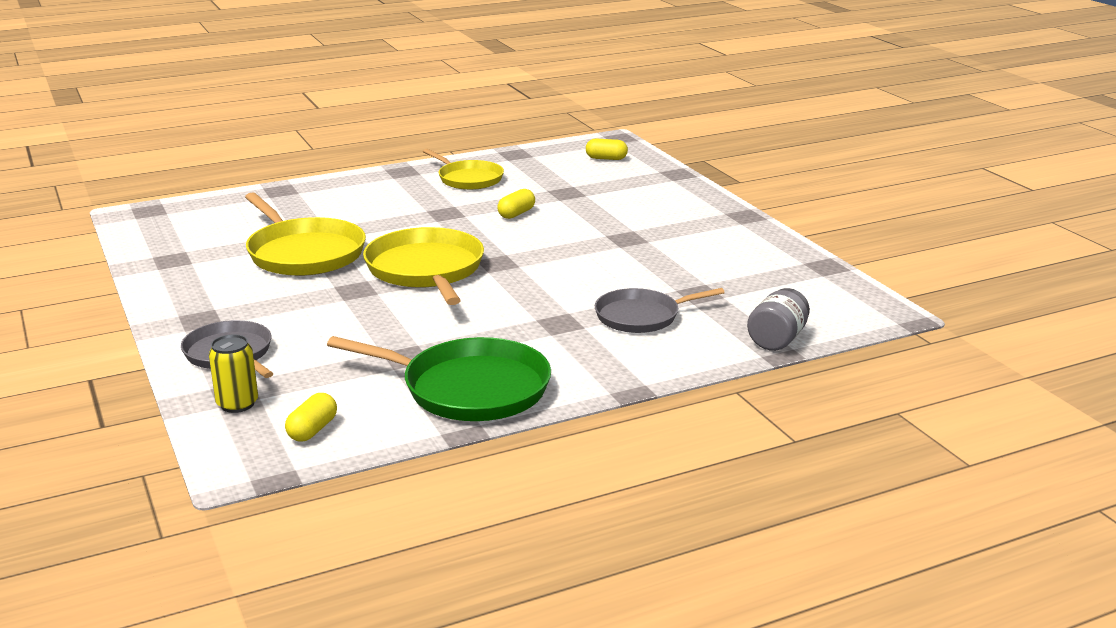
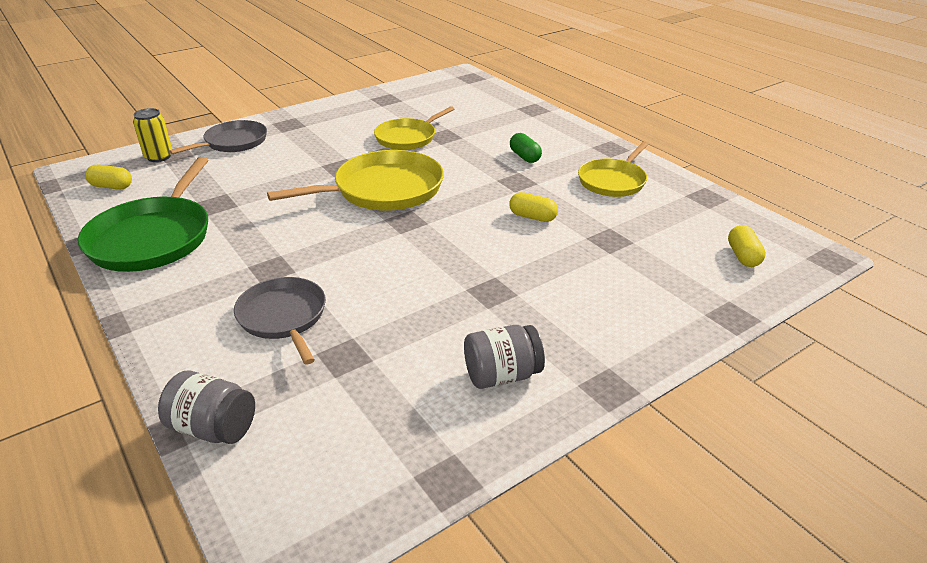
camera: 80 degrees right, 10 degrees up
yellow pan [245,193,366,276] -> yellow pan [374,106,454,150], size x0.64
none -> grey jar [464,325,545,389]
none -> green capsule [510,133,542,163]

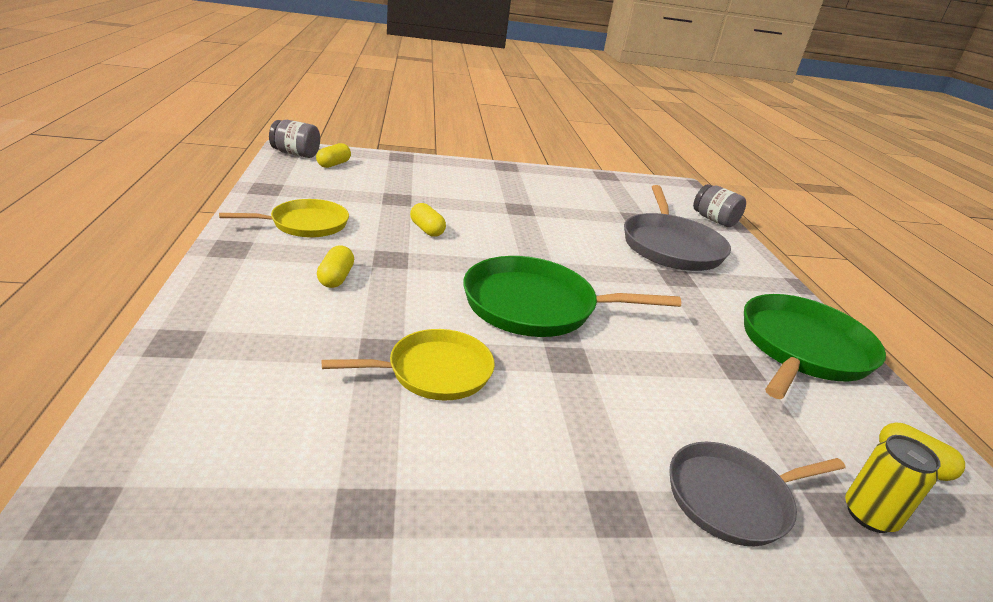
camera: 155 degrees left, 5 degrees down
grey pan [234,277,326,365] -> grey pan [624,185,731,271], size x1.56
yellow pan [267,150,444,211] -> green pan [463,256,681,337]
grey jar [464,325,545,389] -> grey jar moved to [269,120,320,158]
green capsule [510,133,542,163] -> yellow capsule [317,246,354,288]

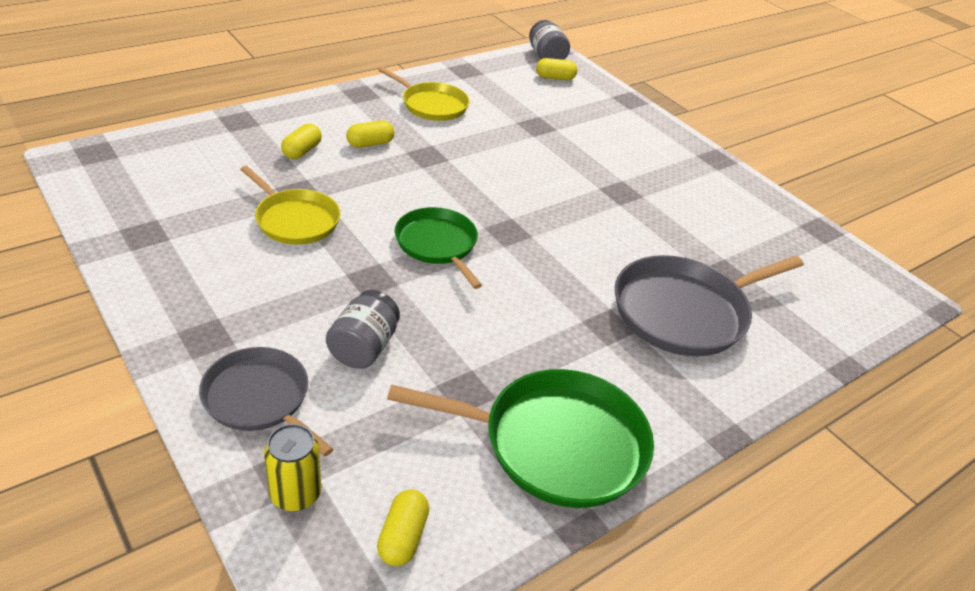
camera: 60 degrees right, 10 degrees up
yellow capsule [410,203,446,237] -> yellow capsule moved to [281,123,322,159]
green pan [463,256,681,337] -> green pan [395,207,482,289], size x0.64
grey jar [693,184,746,227] -> grey jar moved to [326,290,400,369]

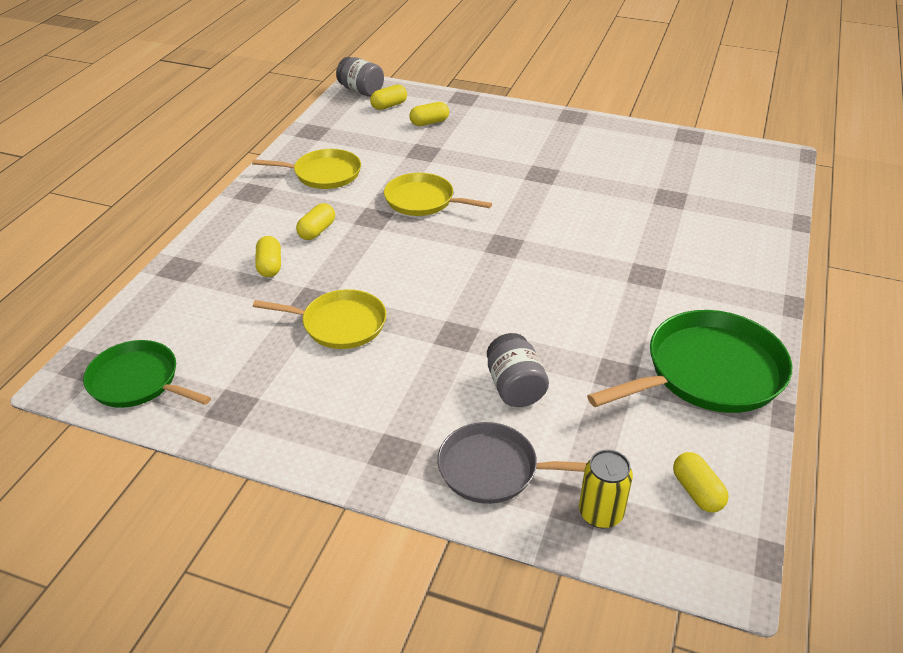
camera: 30 degrees left, 0 degrees up
green pan [395,207,482,289] -> green pan moved to [83,340,211,408]
grey pan [615,255,804,356] -> none
none -> yellow pan [384,173,492,216]
none -> yellow capsule [409,102,449,126]

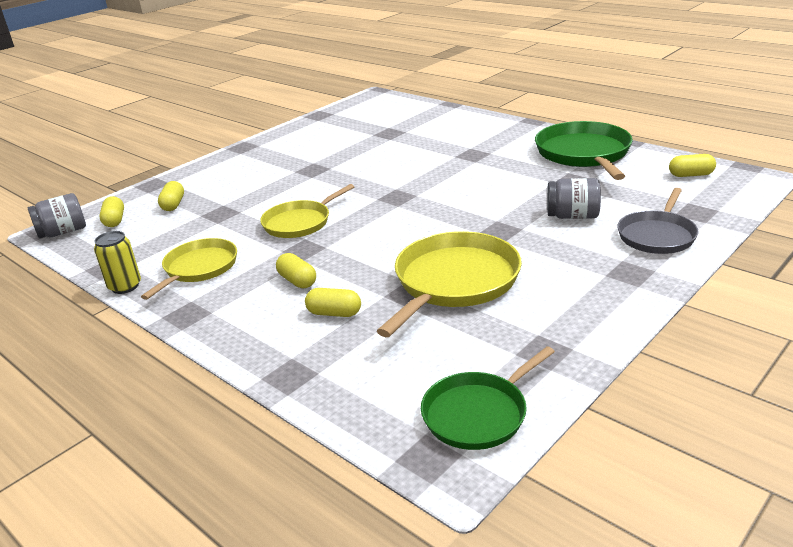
camera: 65 degrees left, 10 degrees down
yellow pan [253,289,386,349] -> yellow pan [377,231,522,337], size x1.56
yellow can [579,450,633,528] -> yellow can moved to [94,231,141,294]

